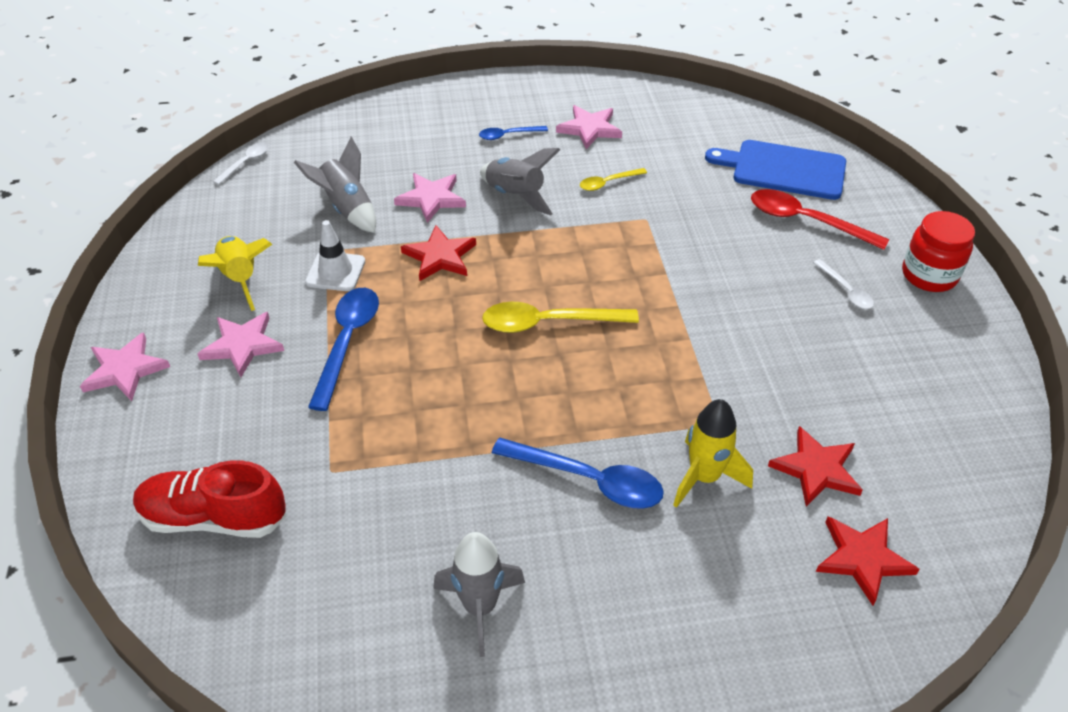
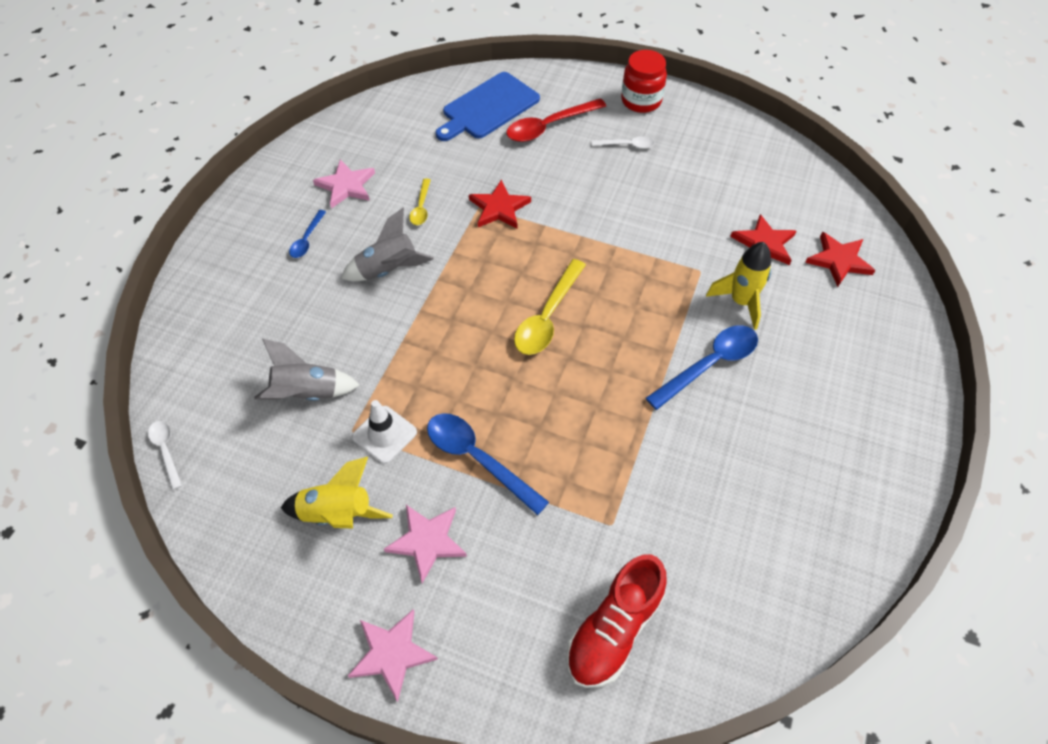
camera: 60 degrees left, 10 degrees up
pink star [394,173,466,223] -> none
red star [401,225,476,281] -> red star moved to [469,180,531,229]
grey rocket [433,532,525,657] -> none

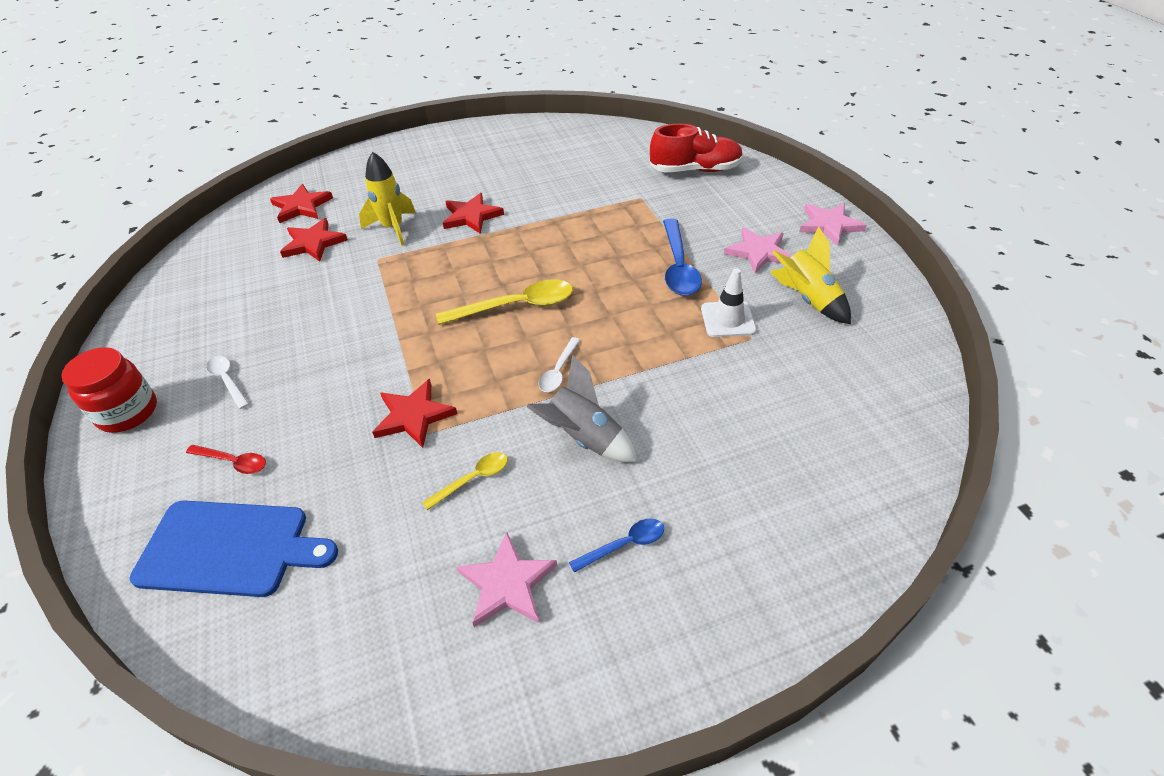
camera: 130 degrees left, 10 degrees down
white spoon [148,421,182,490] -> white spoon moved to [539,337,580,392]
grey rocket [254,339,360,401] -> none
red spoon [506,99,606,142] -> red spoon [186,445,266,474], size x0.55
blue spoon [646,325,758,410] -> red star [443,193,504,234]

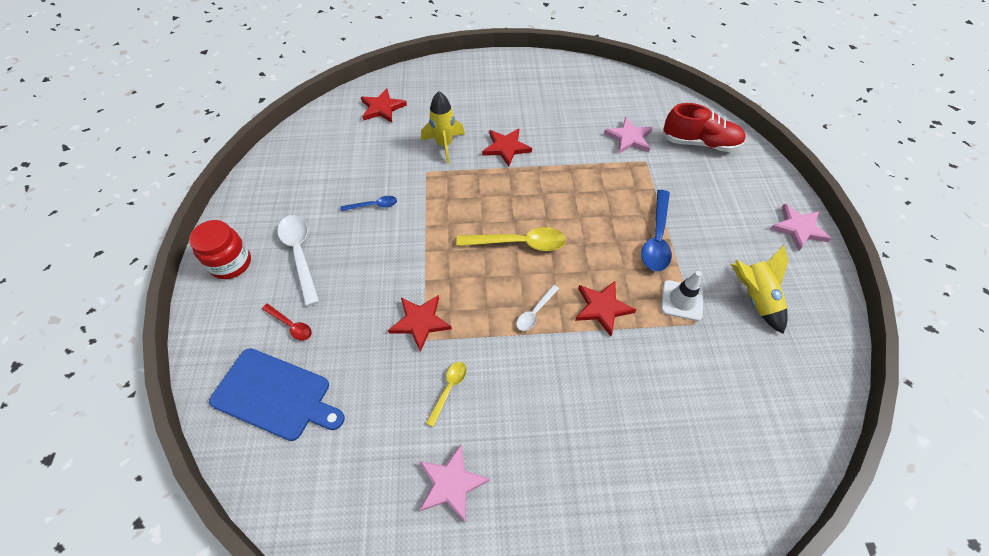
camera: 15 degrees right, 10 degrees up
white spoon [206,356,249,409] -> white spoon [277,215,319,306], size x1.83
red star [280,218,348,262] -> red star moved to [575,281,636,336]
yellow spoon [422,452,508,510] -> yellow spoon turned 45 degrees counterclockwise [426,362,467,427]
grey rocket [526,355,638,462] -> none
blue spoon [569,518,664,573] -> blue spoon moved to [340,196,397,211]
pink star [724,227,792,274] -> pink star moved to [604,117,653,154]

